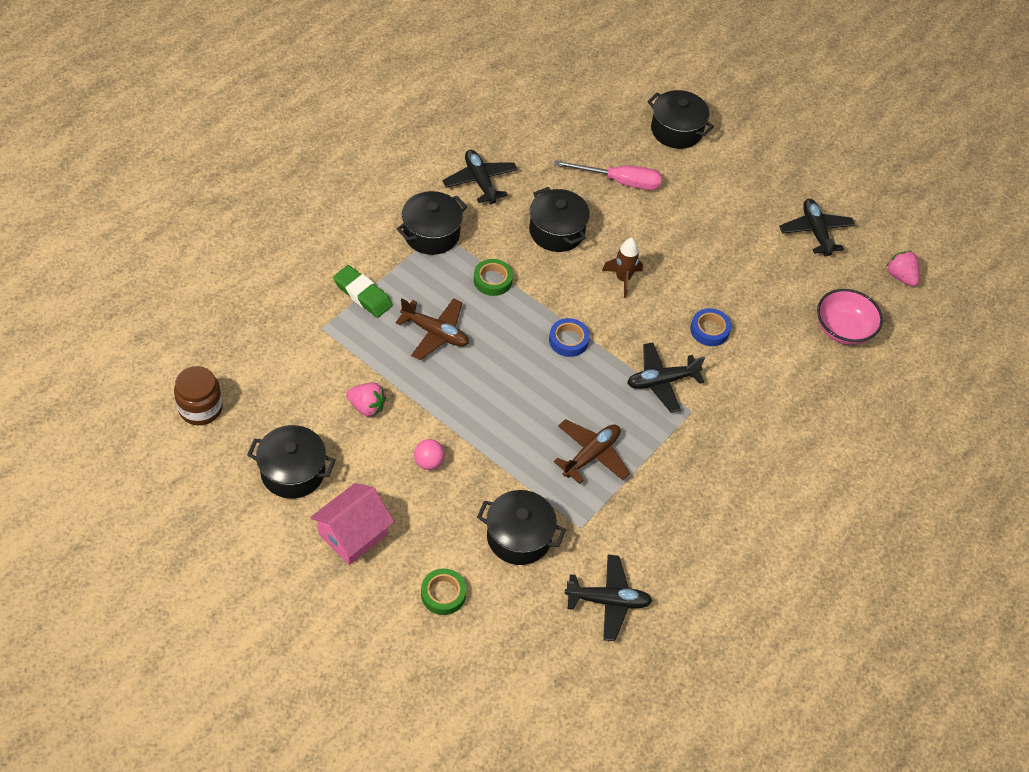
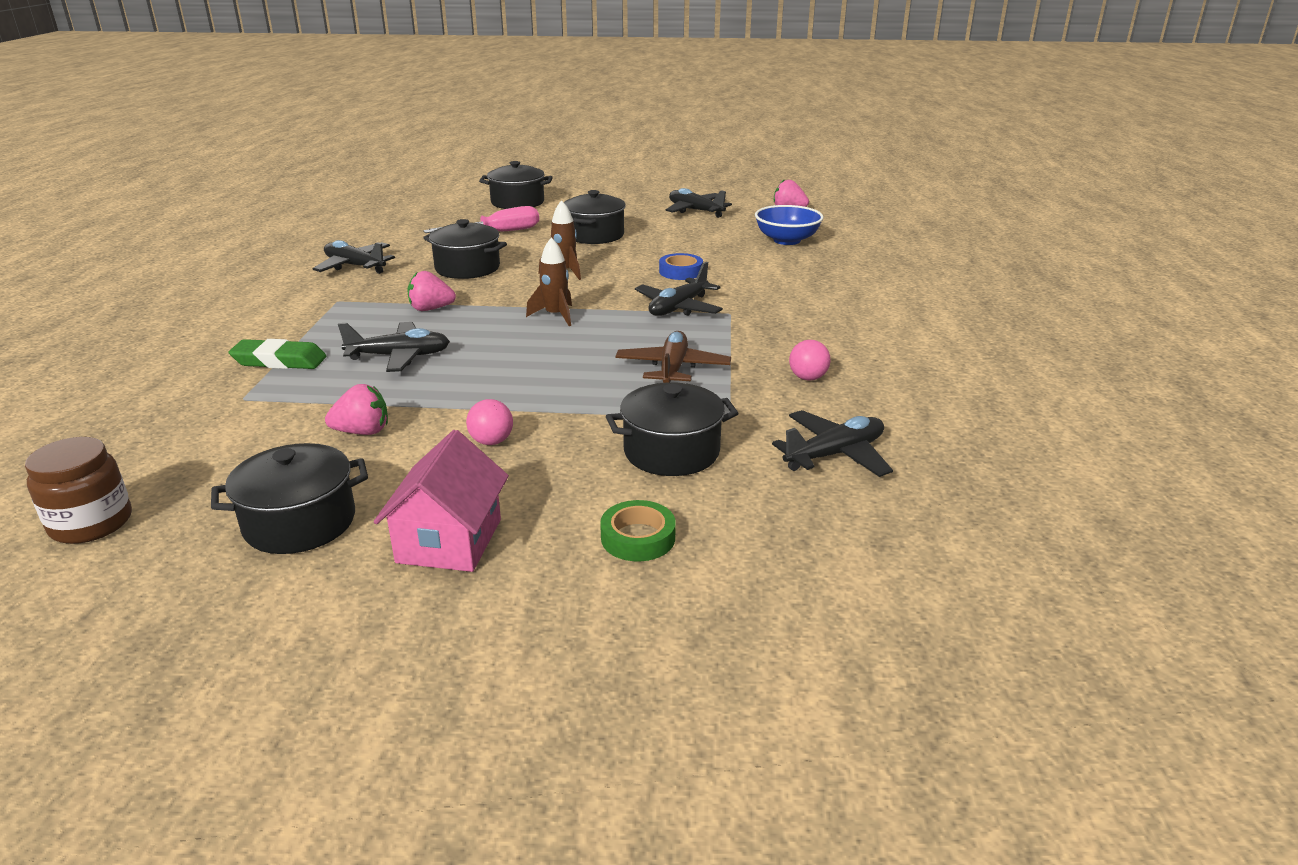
camera: 30 degrees left, 25 degrees down
brown plane [395,298,469,360] -> black plane [338,322,450,372]
black pot [397,191,468,255] -> black pot moved to [564,190,626,244]
green tape [474,259,513,296] -> pink strawberry [407,271,456,311]
blue tape [549,318,590,357] -> brown rocket [526,237,572,326]
pink bowl [817,289,883,345] -> blue bowl [755,205,823,245]
none -> pink ball [789,340,830,380]

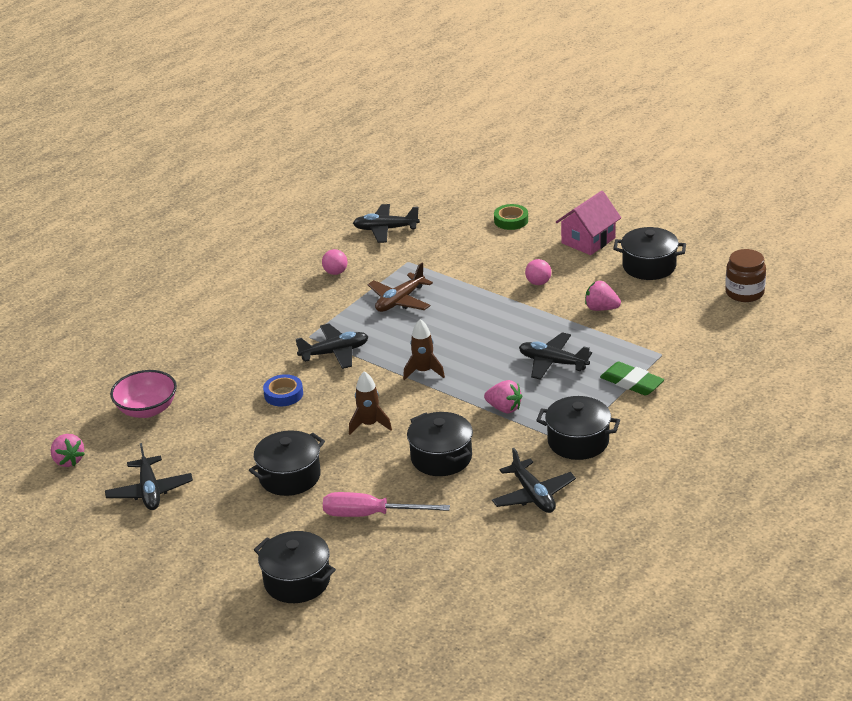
camera: 145 degrees left, 5 degrees up
black pot [606,382,739,476] -> black pot moved to [536,396,620,460]
blue bowl [755,205,823,245] -> pink bowl [110,370,177,418]

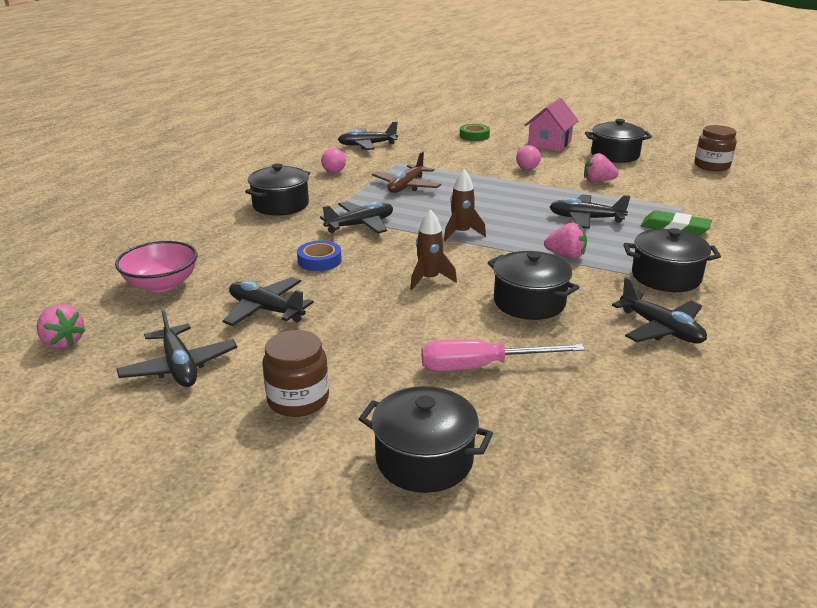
camera: 15 degrees left, 5 degrees down
black pot [249,430,325,496] -> black pot moved to [245,163,310,215]
none -> black plane [223,277,314,326]
none -> brown jar [262,330,329,417]

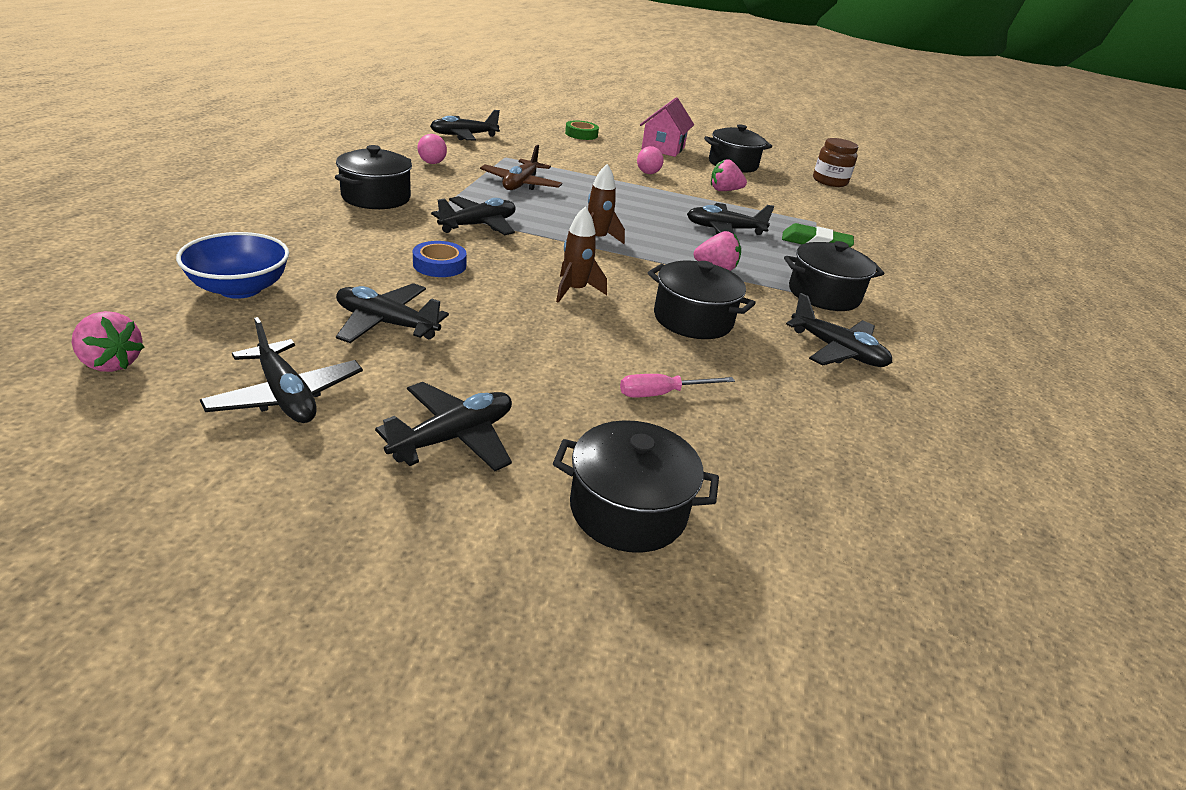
camera: 15 degrees left, 5 degrees up
pink bowl [115,241,197,292] -> blue bowl [176,232,289,299]
brown jar [262,330,329,417] -> black plane [375,382,512,471]
pink screwdriver [421,339,585,371] -> pink screwdriver [620,374,735,398], size x0.64

